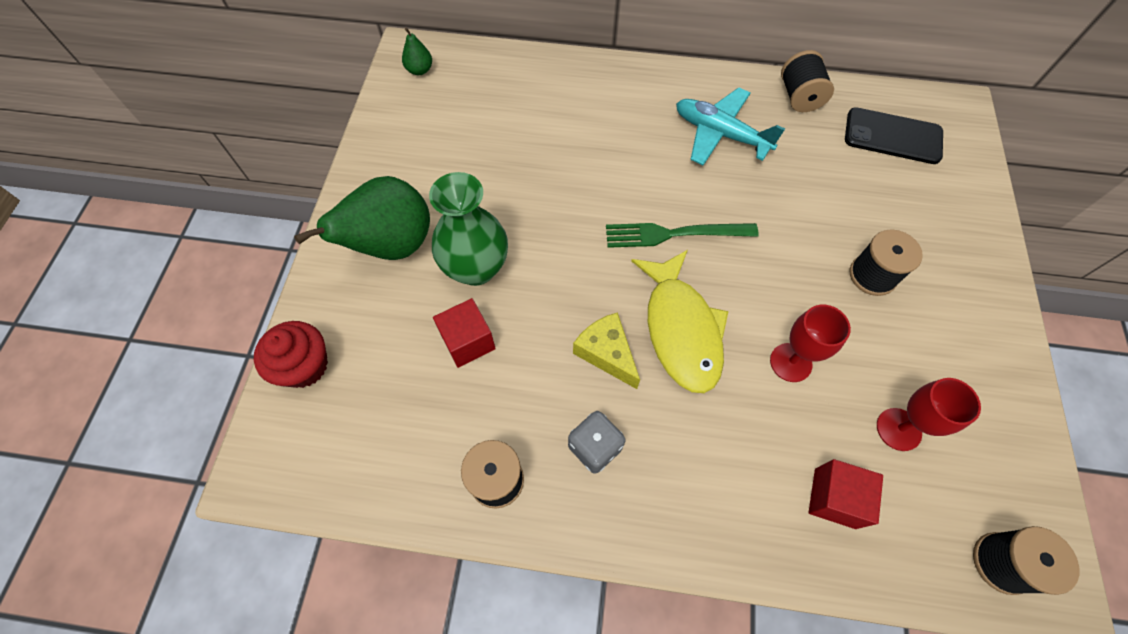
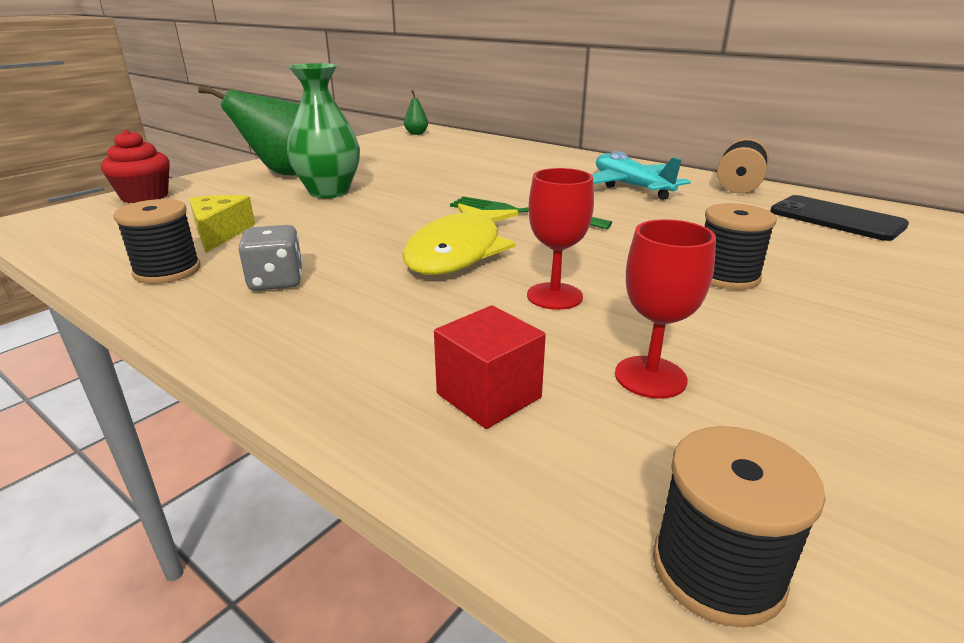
camera: 30 degrees right, 35 degrees down
red cube [433,298,496,368] -> none
yellow cheese [573,312,640,389] -> yellow cheese moved to [189,195,255,253]

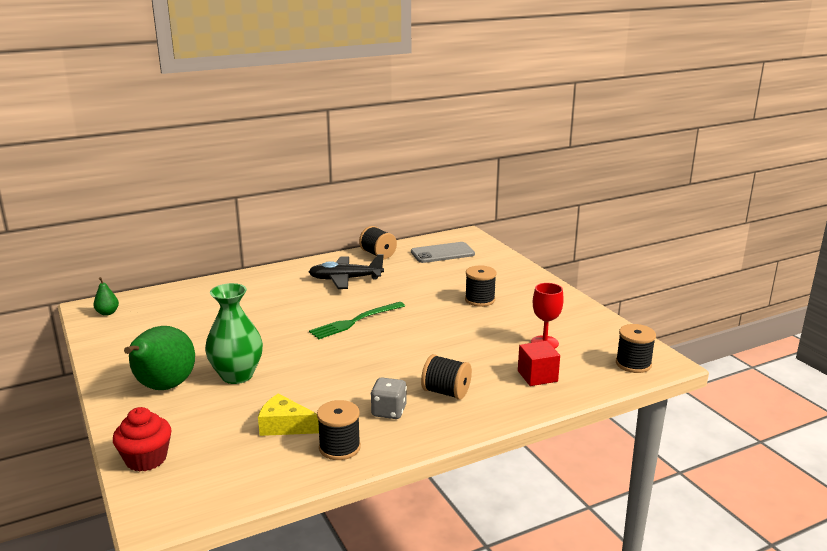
camera: 65 degrees left, 5 degrees down
yellow fish [402,203,518,275] -> none
red goblet [527,168,594,310] -> none
turquoise plane [592,151,691,200] -> black plane [309,254,384,289]
black phone [770,195,909,241] -> grey phone [411,242,475,263]
none -> black spool [421,354,472,400]

